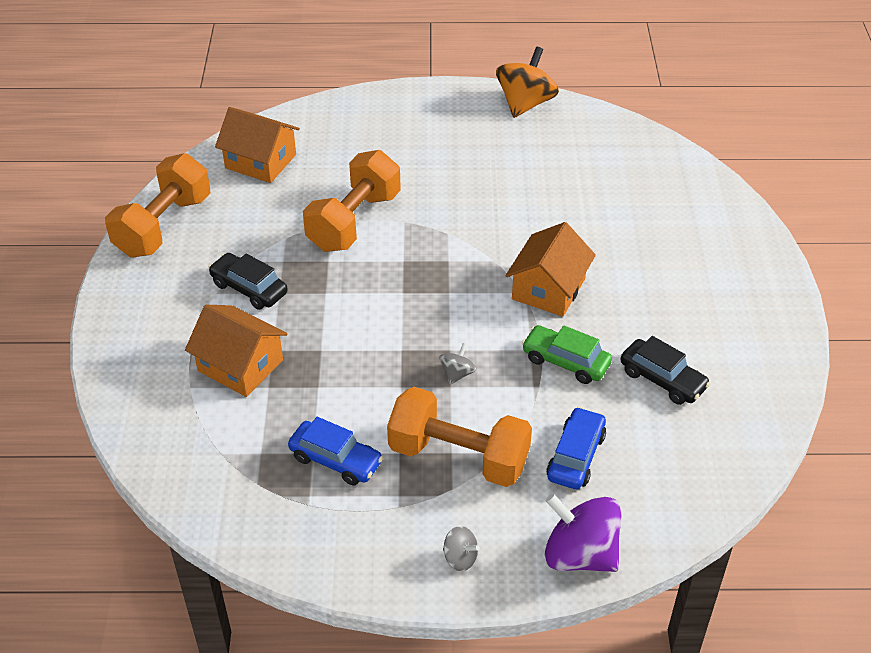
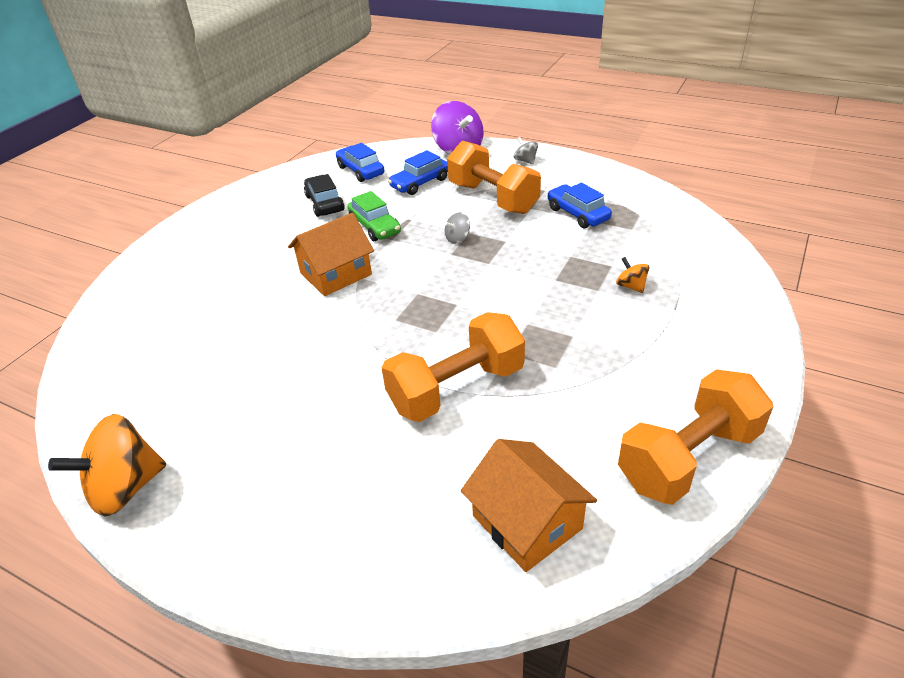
camera: 150 degrees left, 5 degrees down
orange house [185,305,288,397] -> orange spinning top [616,257,650,293]
black car [208,253,288,310] -> none
none -> blue car [336,143,384,182]

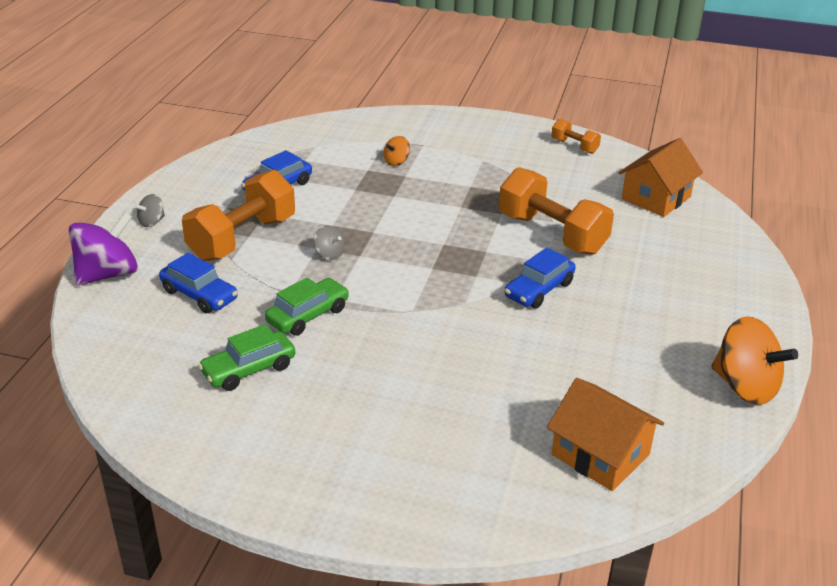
camera: 105 degrees left, 5 degrees down
orange house [288,213,374,296] -> orange house moved to [547,378,664,491]
black car [304,174,345,217] -> green car [198,324,295,391]
blue car [336,143,384,182] -> blue car moved to [504,247,576,309]
orange dumbbell [618,369,774,505] -> orange dumbbell [551,119,601,154], size x0.49

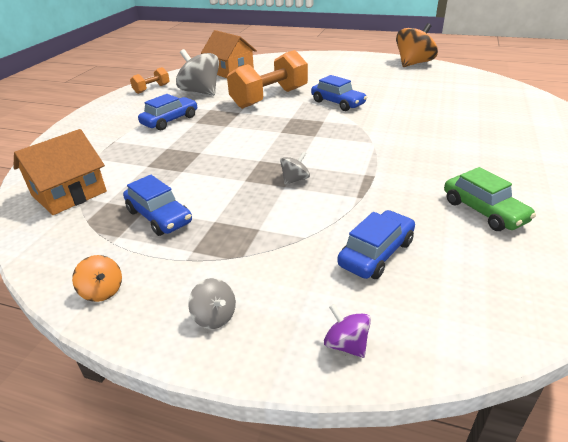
camera: 85 degrees left, 0 degrees up
purple spinning top [68,212,138,286] -> purple spinning top [324,304,371,358], size x0.48
orange dumbbell [182,170,295,261] -> none
green car [265,278,349,336] -> none
orange spinning top [383,136,410,166] -> orange spinning top moved to [72,255,122,302]
orange house [547,378,664,491] -> orange house moved to [13,129,107,215]
none -> blue car [138,94,197,131]
none -> grey spinning top [176,49,219,96]

